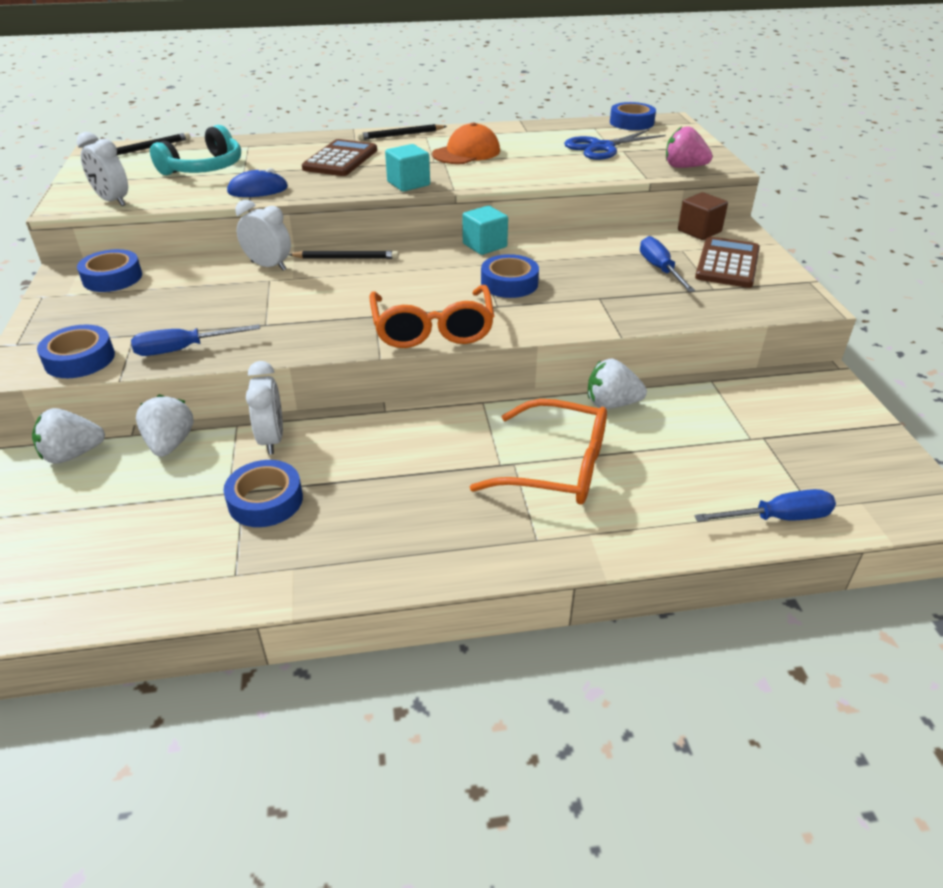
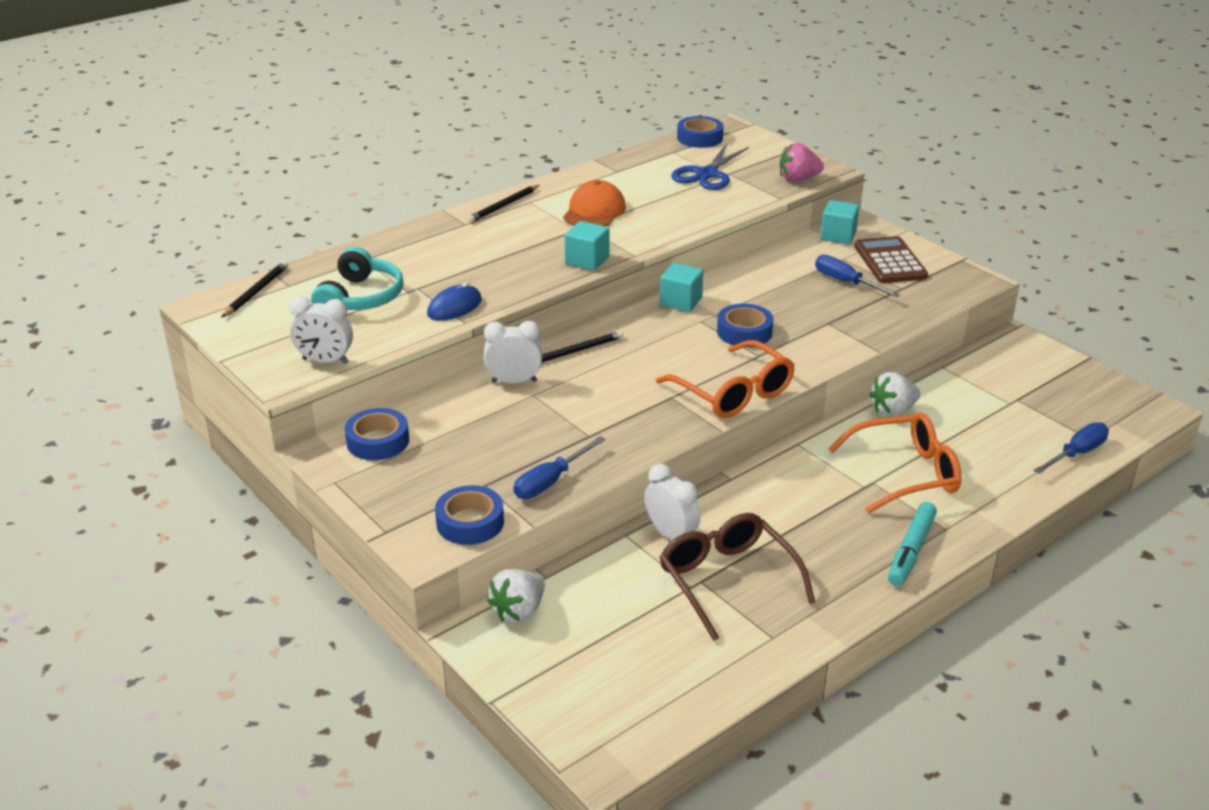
camera: 30 degrees left, 5 degrees down
white strawberry [136,395,194,457] -> none
blue tape [223,460,303,527] -> brown glasses [659,513,815,641]
brown calculator [302,139,377,176] -> none
brown cube [678,192,728,240] -> turquoise cube [821,200,859,244]
none -> turquoise marker [888,502,937,586]

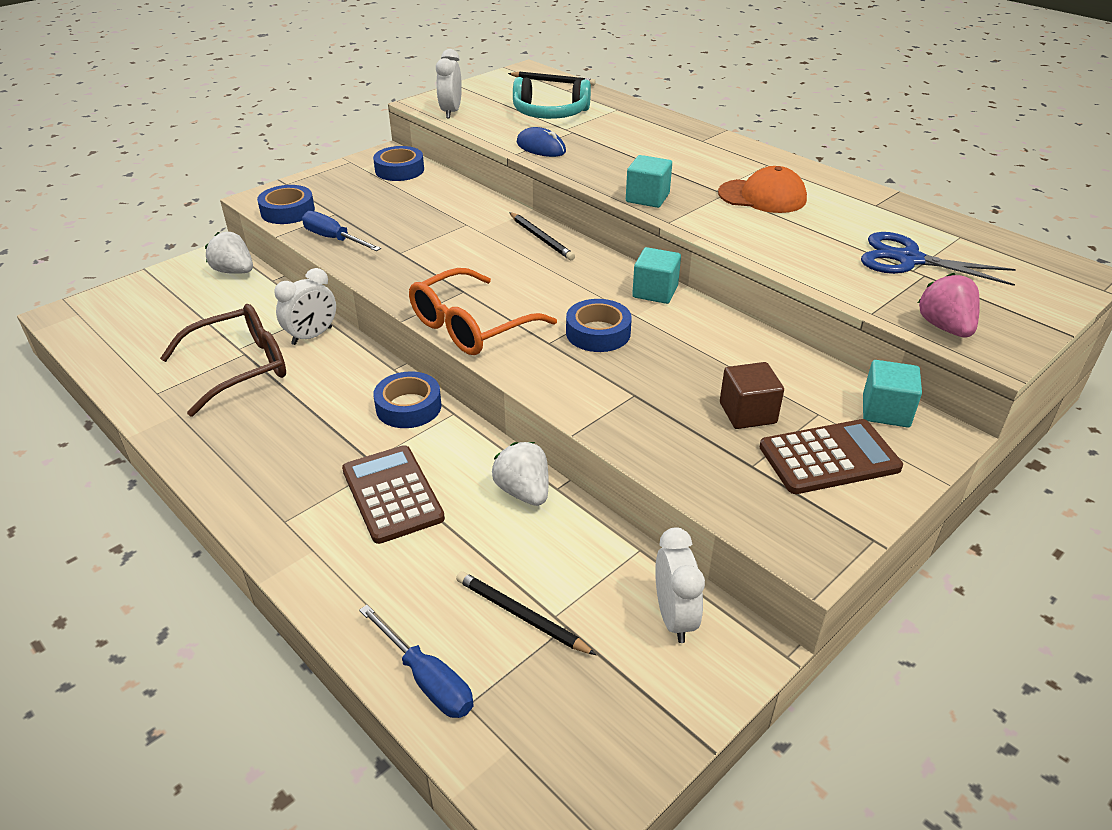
camera: 85 degrees right, 5 degrees up
black pencil [467,185,539,223] -> black pencil moved to [456,571,596,655]
white clock [484,321,542,383] -> white clock moved to [655,528,705,643]
blue tape [677,116,724,148] -> blue tape moved to [373,371,441,428]
blue screwdriver [815,255,900,298] -> brown cube [720,362,784,429]
orange glasses [828,412,962,513] -> brown calculator [342,445,445,544]
turquoise marker [888,502,937,586] -> none

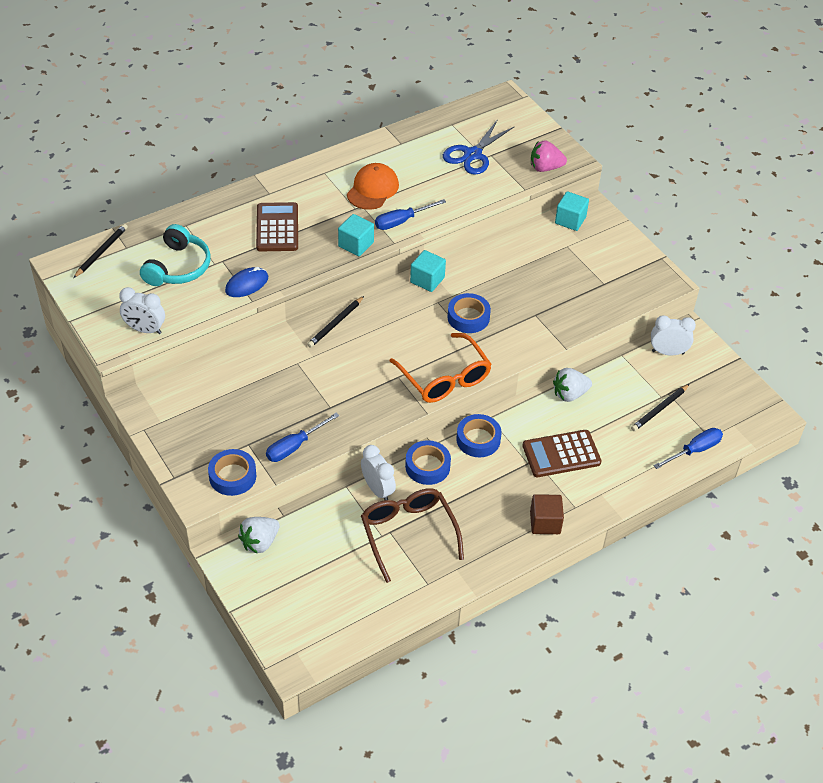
camera: 80 degrees left, 10 degrees up
blue tape [373,146,424,181] -> blue tape moved to [405,440,451,485]
black pencil [509,212,575,260] -> black pencil turned 150 degrees clockwise [307,296,364,348]
brown cube [720,362,784,429] -> brown cube moved to [530,494,564,534]
brown calculator [760,419,903,494] -> brown calculator moved to [256,202,298,252]
none -> blue screwdriver [375,199,446,230]

